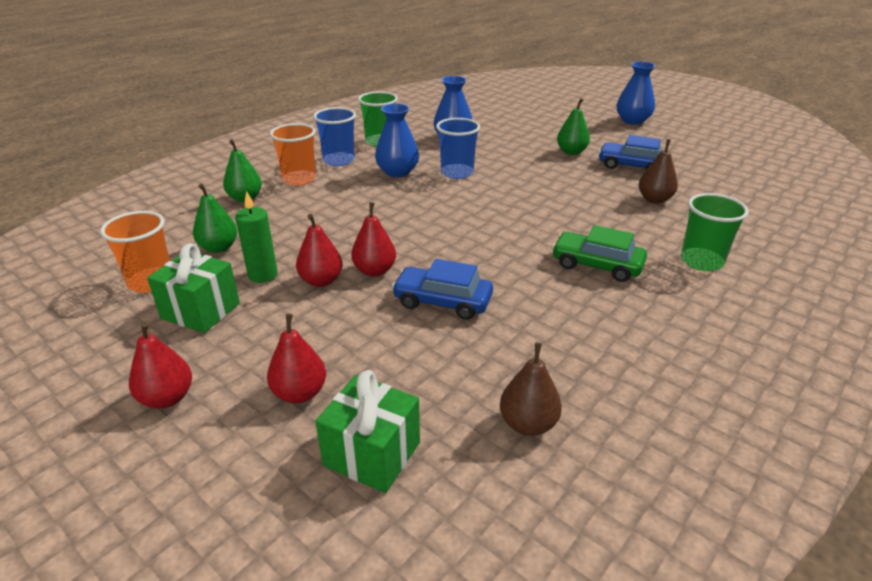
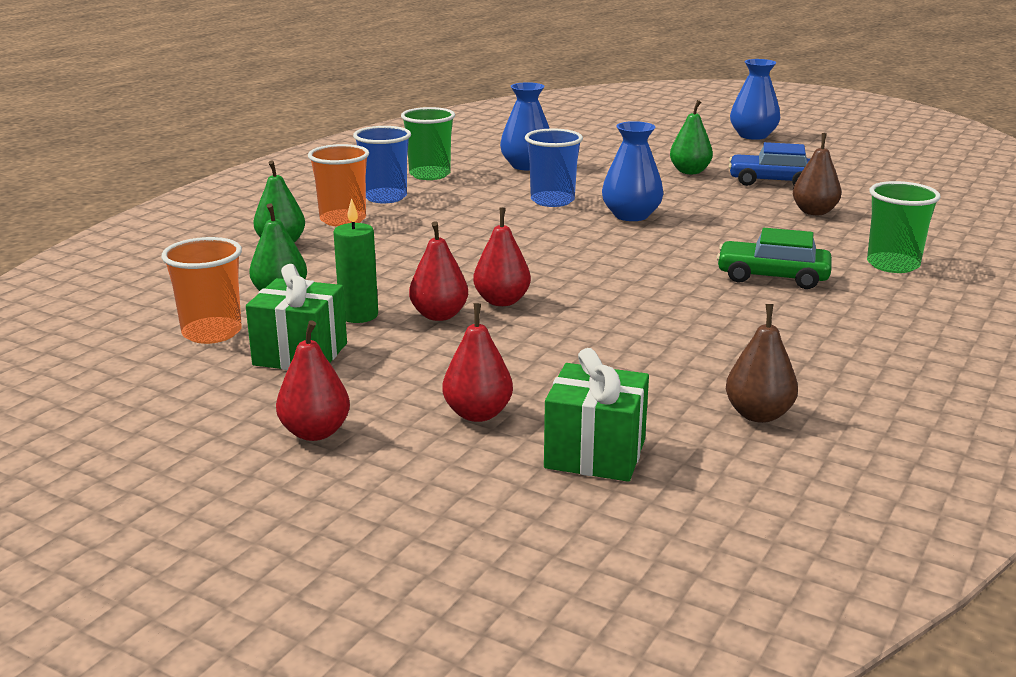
camera: 10 degrees left, 10 degrees down
blue vase [375,103,419,177] -> blue vase moved to [602,121,663,221]
blue car [392,259,493,320] -> none

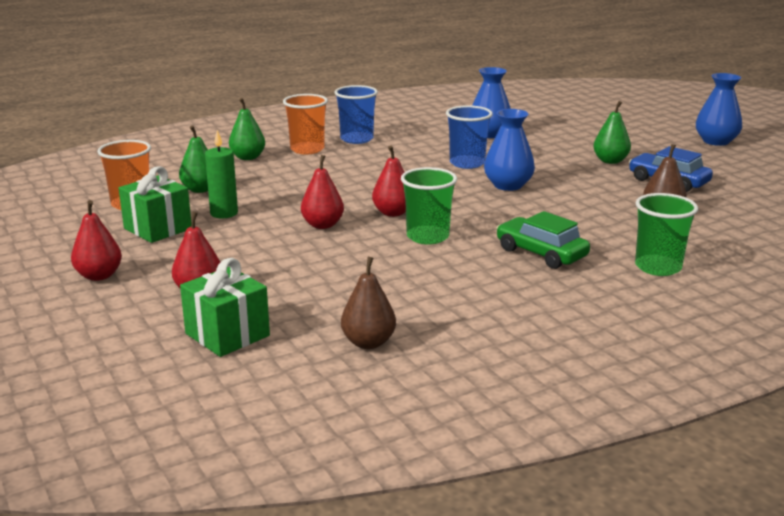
camera: 30 degrees right, 0 degrees up
green cup [401,107,455,180] -> green cup moved to [401,167,457,245]
red pear [409,221,468,321] -> red pear moved to [372,146,406,217]

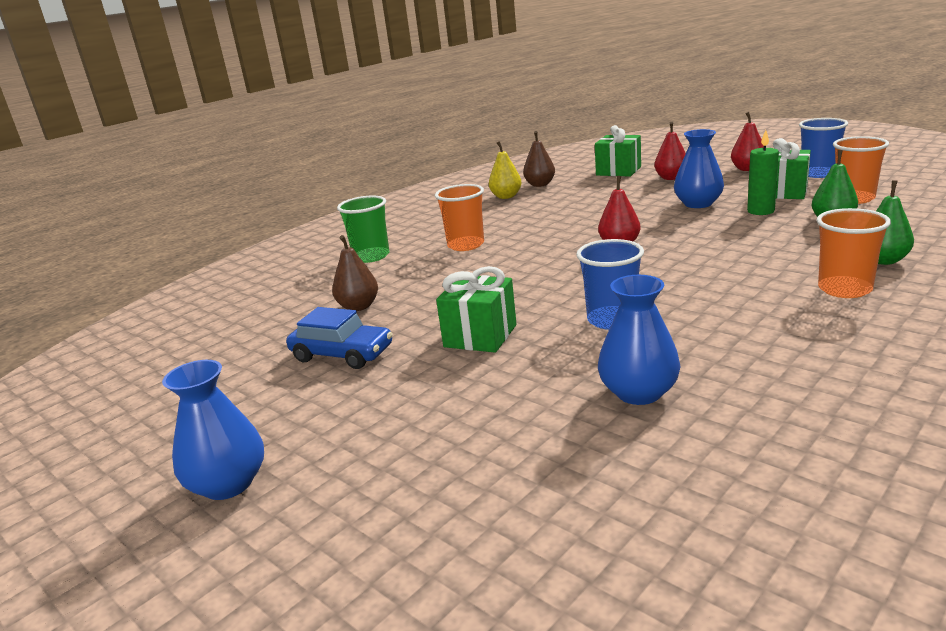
camera: 165 degrees right, 0 degrees up
red pear [301,155,344,229] -> none
blue cup [334,85,378,144] -> blue cup moved to [799,118,848,178]
green cup [401,167,457,245] -> none
blue vase [484,109,535,191] -> blue vase moved to [674,129,724,208]
green car [497,211,590,269] -> orange cup [435,184,484,251]
green pear [593,101,631,164] -> none
none -> green gift [436,266,517,352]
none -> yellow pear [489,141,522,199]

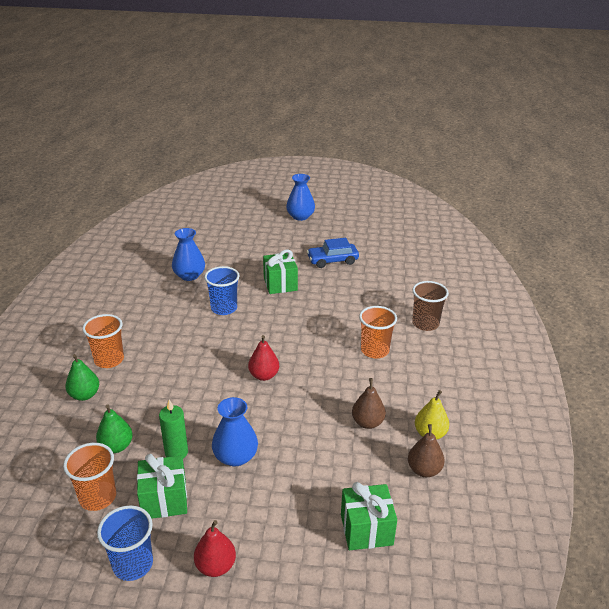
camera: 140 degrees right, 10 degrees up
brown pear [332,235,378,311] -> brown pear moved to [352,378,386,429]
green cup [337,195,390,263] -> brown cup [412,281,449,331]
red pear [654,122,686,180] -> none

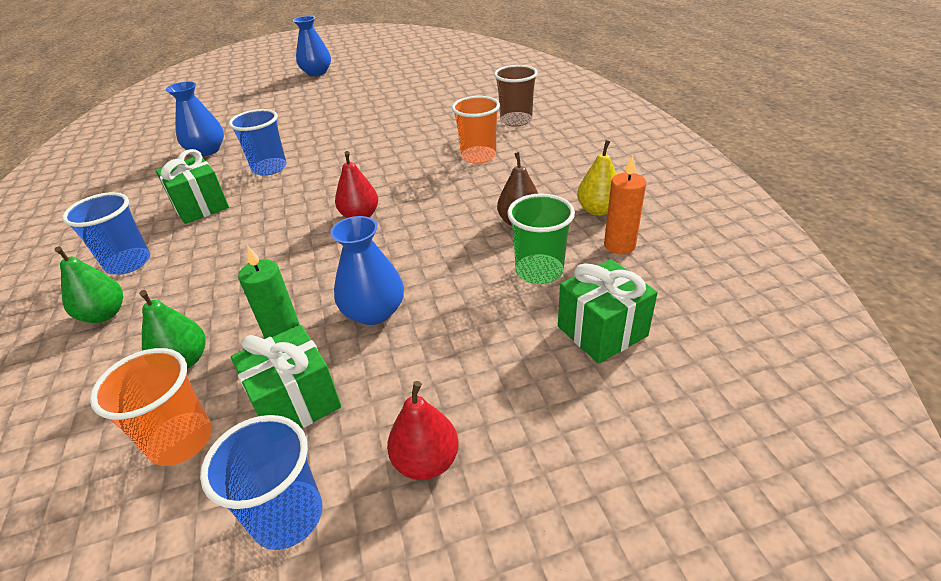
camera: 20 degrees left, 5 degrees up
orange cup [82,314,124,368] -> blue cup [62,192,150,275]
green gift [263,249,298,294] -> green gift moved to [156,149,229,224]
blue car [307,238,359,268] -> none
brown pear [408,424,445,477] -> orange candle [604,155,647,254]
none -> green cup [507,193,575,284]

